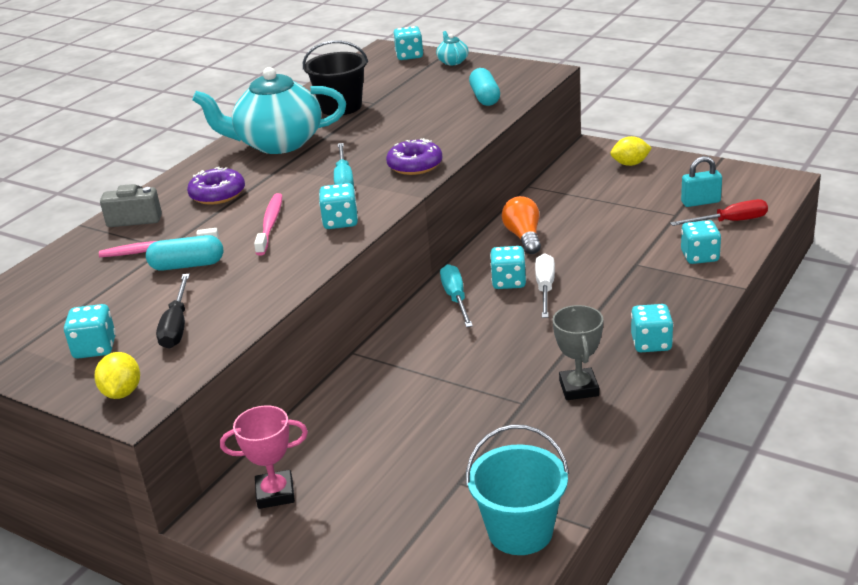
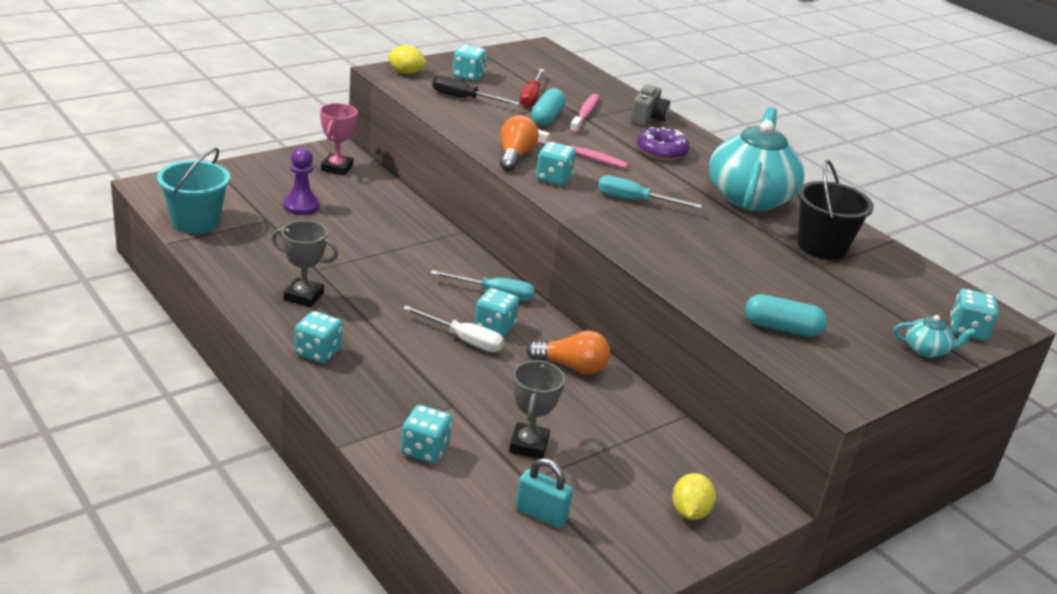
camera: 105 degrees right, 0 degrees up
purple donut [386,138,443,175] -> none
red screwdriver [670,199,768,226] -> red screwdriver moved to [520,69,544,108]
turquoise padlock [681,156,722,207] -> turquoise padlock turned 75 degrees counterclockwise [515,458,573,528]
none -> purple pawn [283,147,319,215]
none -> orange light bulb [500,115,539,171]
none -> grey trophy [509,361,565,459]

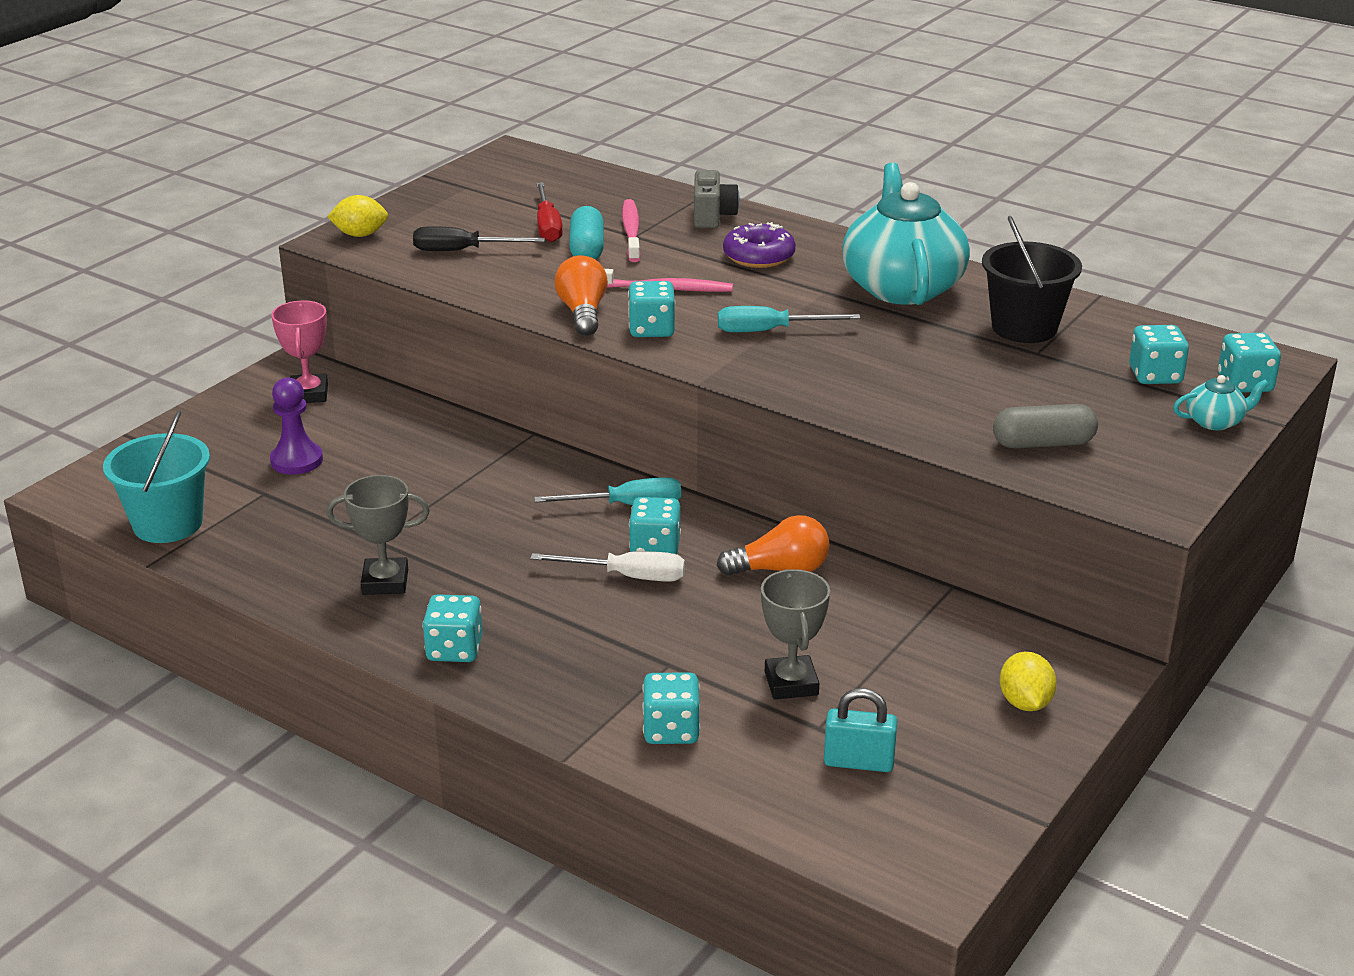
camera: 15 degrees left, 0 degrees up
turquoise dice [452,45,487,81] -> turquoise dice moved to [1129,325,1189,384]
turquoise capsule [745,294,827,337] -> grey capsule [993,404,1098,448]

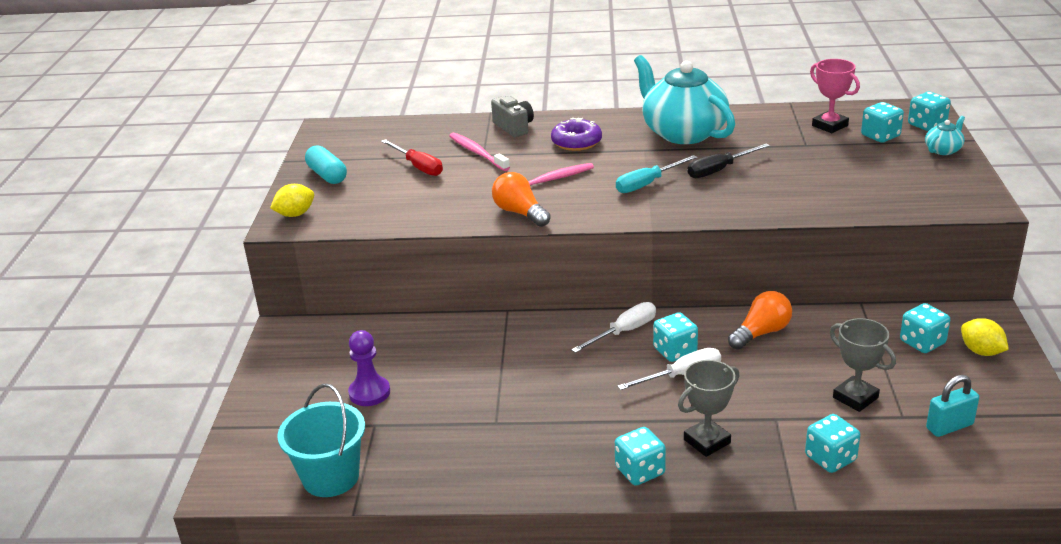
camera: 30 degrees left, 0 degrees up
pink trophy [271,301,328,403] -> pink trophy moved to [810,59,860,133]
grey trophy [327,475,430,595] -> grey trophy moved to [678,360,739,457]
black screwdriver [413,226,545,251] -> black screwdriver moved to [688,144,770,178]
turquoise screwdriver [534,477,681,505] -> white screwdriver [571,302,656,353]
turquoise capsule [569,206,604,260] -> turquoise capsule moved to [305,145,347,184]
turquoise dice [628,281,676,337] -> turquoise dice moved to [900,303,950,353]
black bucket [982,216,1082,343] -> none
grey capsule [993,404,1098,448] -> none

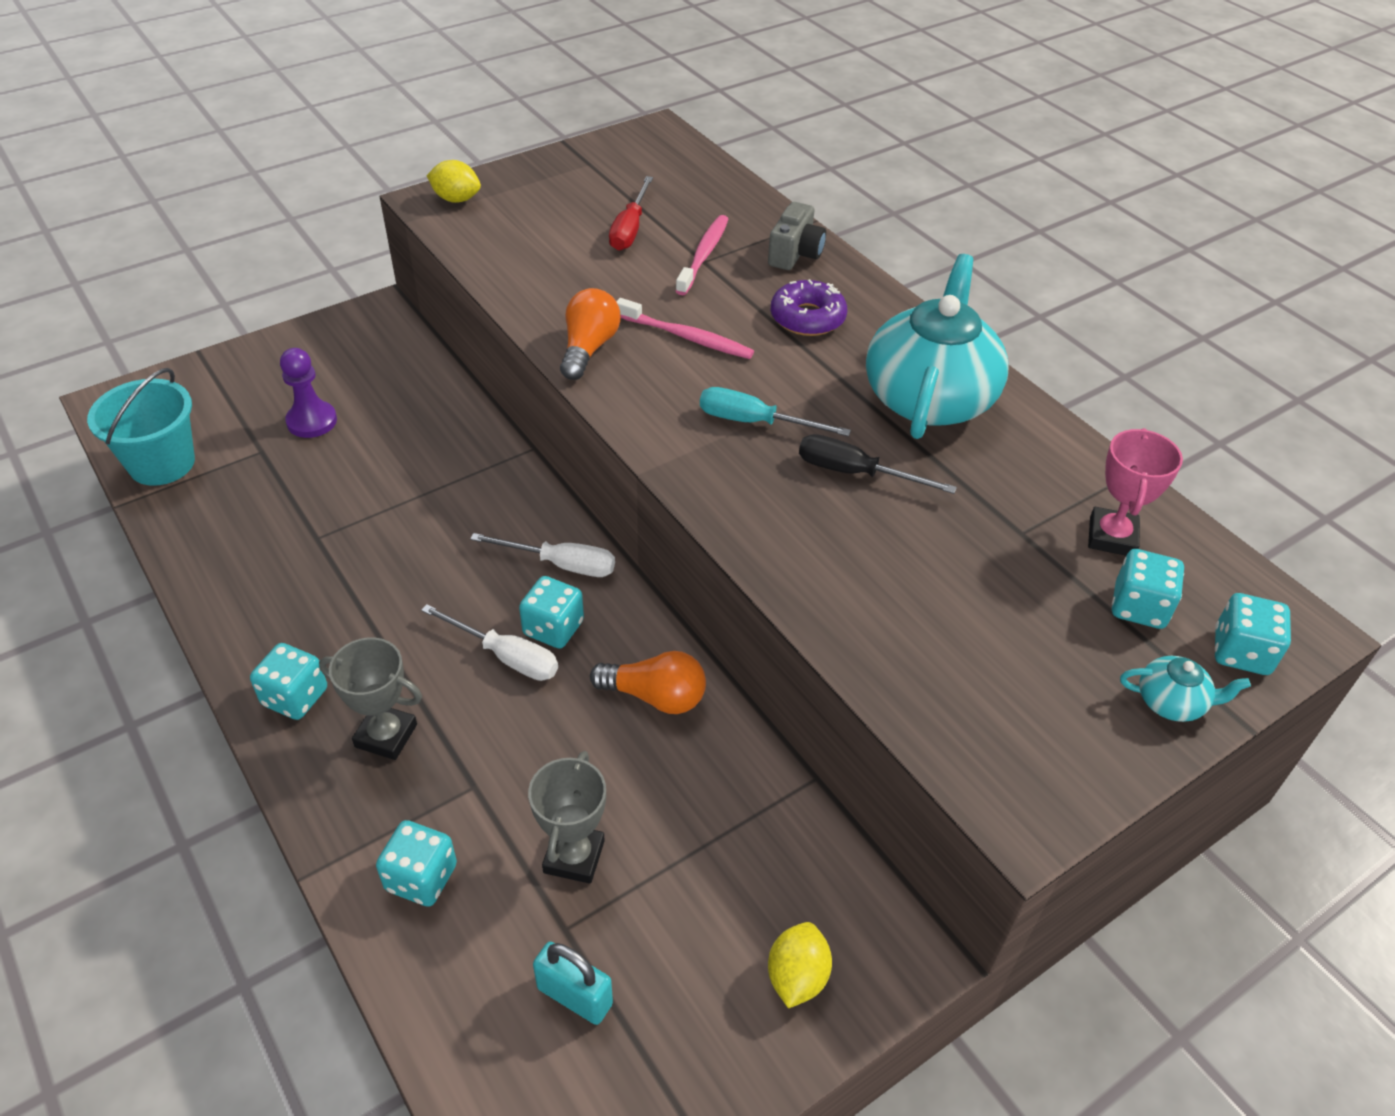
camera: 50 degrees right, 15 degrees up
turquoise capsule [305,145,347,184] -> none
turquoise dice [900,303,950,353] -> none

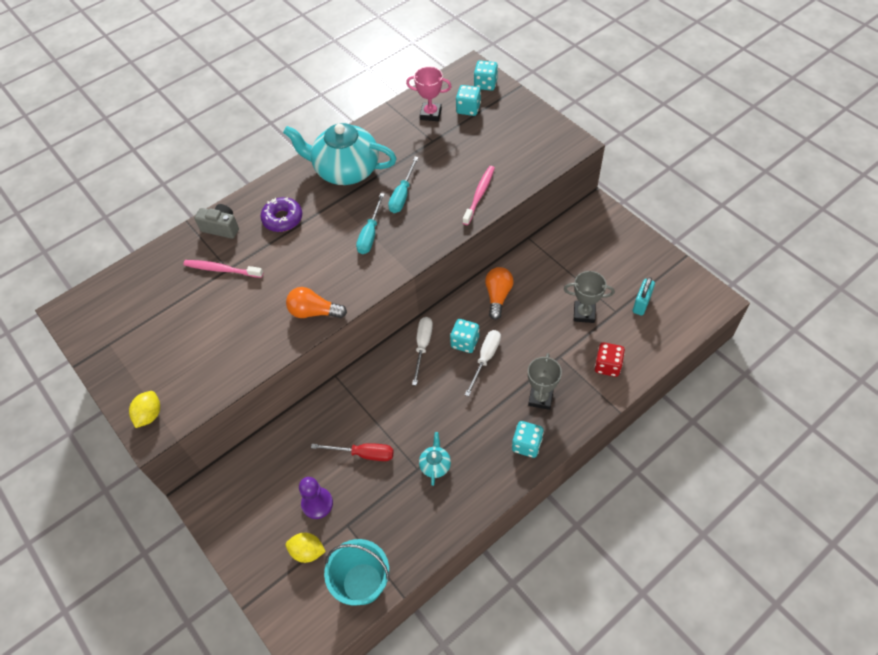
camera: 90 degrees left, 10 degrees up
turquoise dice [376,820,457,907] -> red dice [595,342,625,377]
red screwdriver [609,176,653,251] -> red screwdriver moved to [311,443,394,461]
pink toothbrush [616,298,754,359] -> pink toothbrush moved to [463,166,495,225]
yellow lemon [768,922,832,1008] -> yellow lemon moved to [286,533,326,563]
black screwdriver [799,434,957,494] -> turquoise screwdriver [388,157,419,213]
turquoise teapot [1120,656,1251,722] -> turquoise teapot moved to [419,432,451,486]

